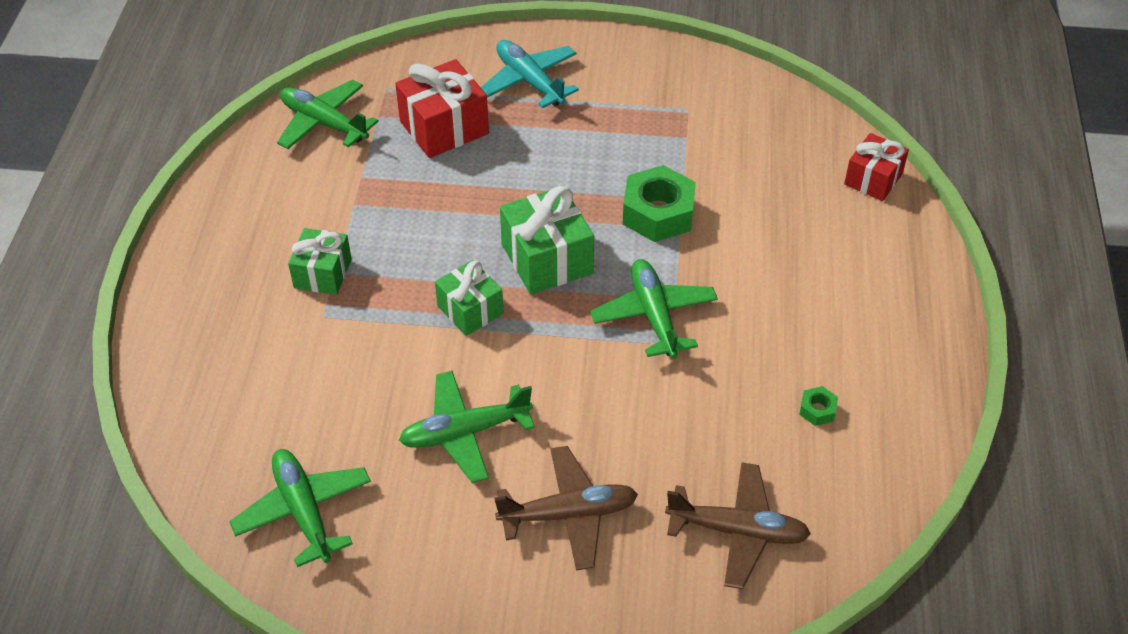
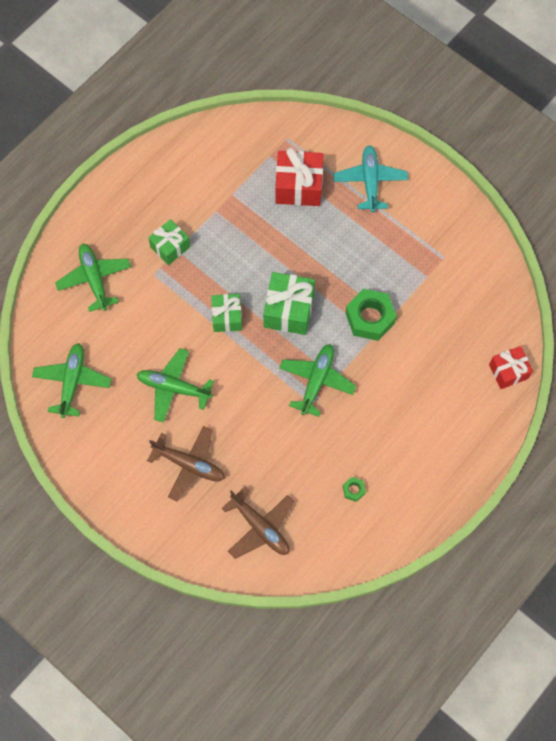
camera: 35 degrees right, 20 degrees up
green plane [277,80,379,149] -> green plane moved to [55,243,131,312]

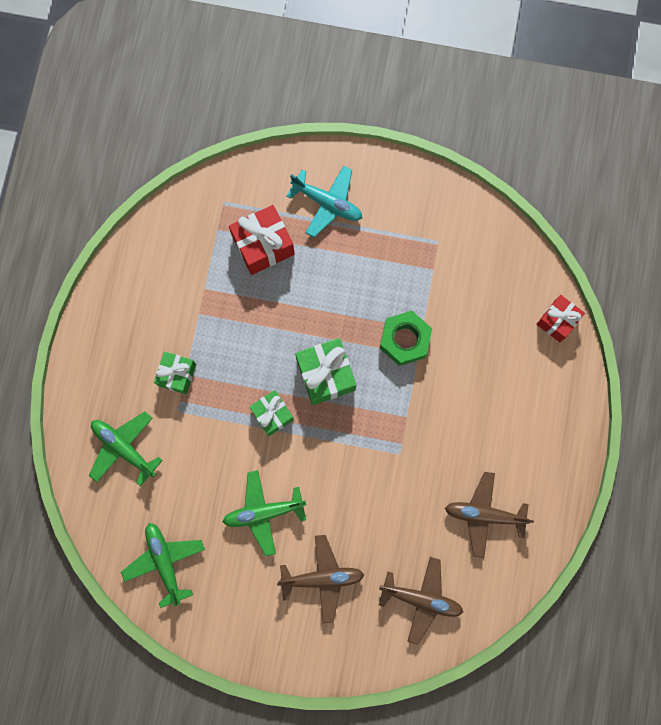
camera: 30 degrees left, 10 degrees up
green plane [279,344,356,417] -> none
turquoise plane [333,145,408,213] -> turquoise plane turned 150 degrees clockwise [287,166,362,238]
green nut [343,477,366,502] -> brown plane [445,472,534,558]

